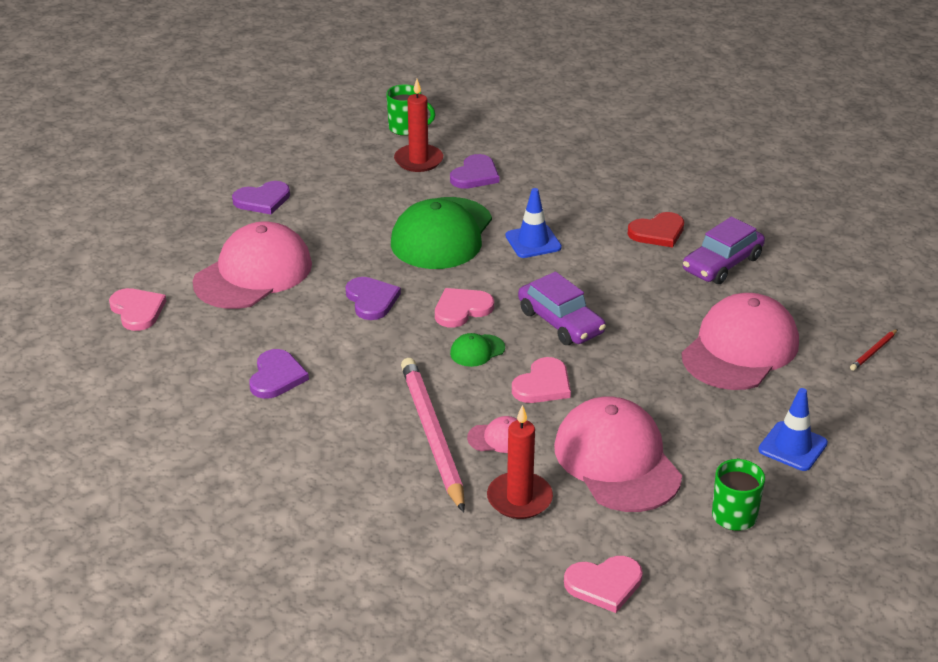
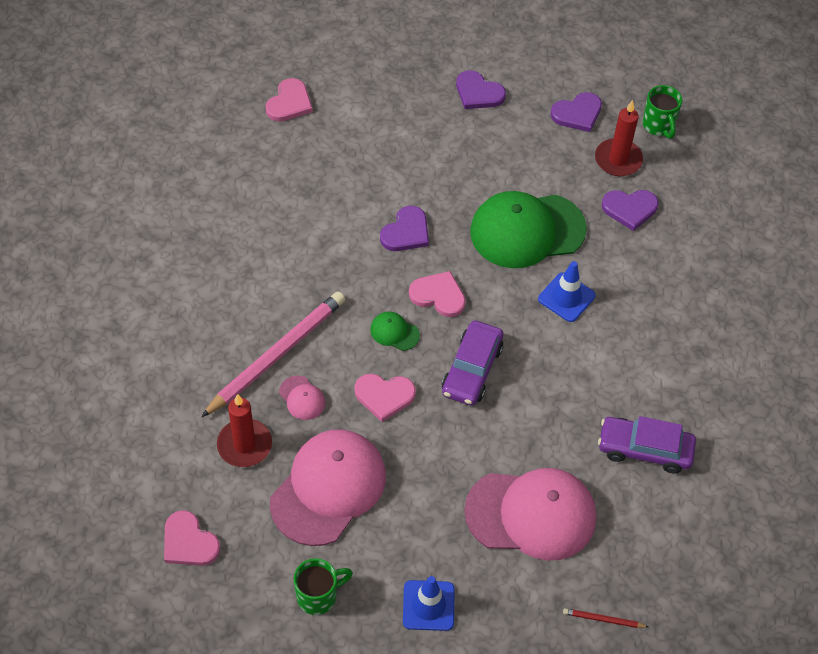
camera: 55 degrees right, 20 degrees up
pink cap [193,221,312,309] -> none
purple heart [249,349,309,399] -> purple heart moved to [551,92,602,132]
red heart [628,212,684,247] -> none

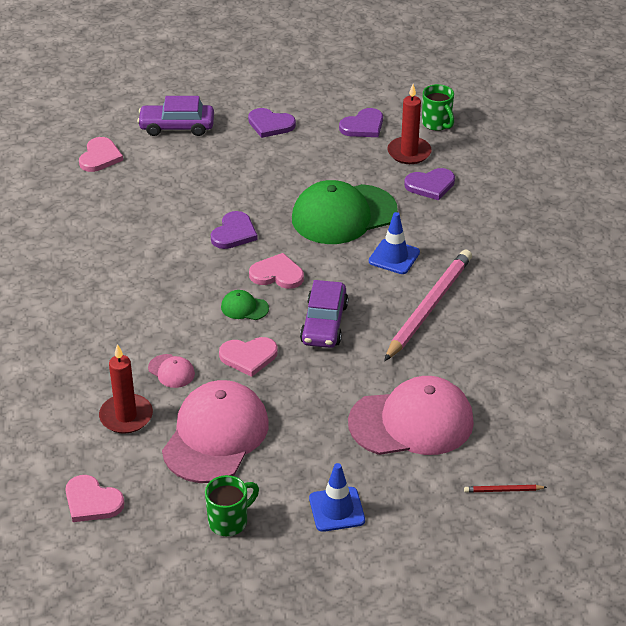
camera: 10 degrees left, 15 degrees down
pink pencil [201,292,345,418] -> pink pencil moved to [384,250,472,361]
purple car [598,416,696,473] -> purple car moved to [137,96,214,136]

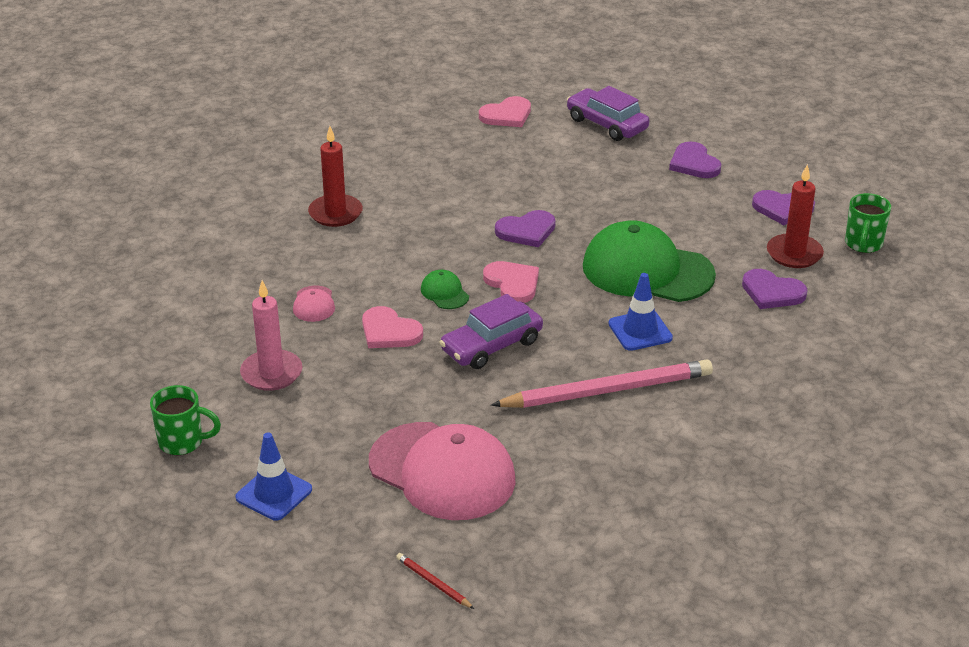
camera: 45 degrees right, 5 degrees down
pink heart [65,475,124,522] -> none
red candle [99,344,153,434] -> red candle moved to [308,126,363,227]
pink cap [162,380,269,483] -> pink candle [240,280,302,391]

